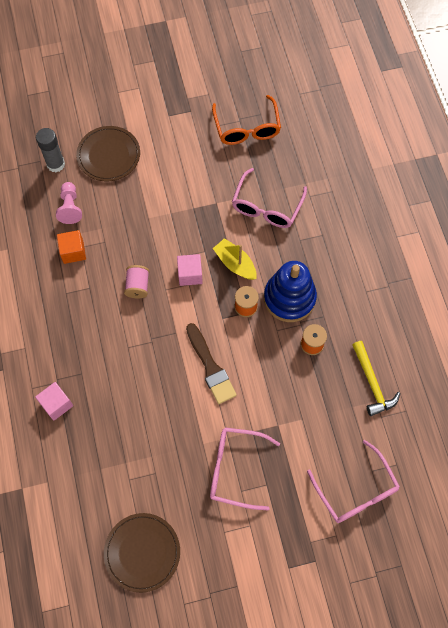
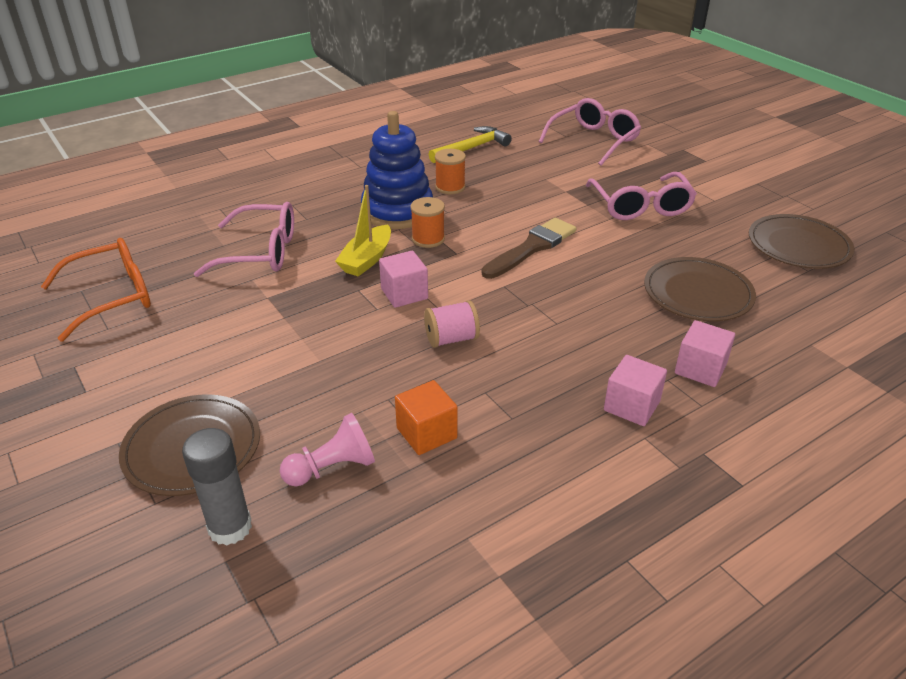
camera: 110 degrees left, 30 degrees down
none -> pink cube [604,355,667,426]
none -> brown plate [644,257,756,321]

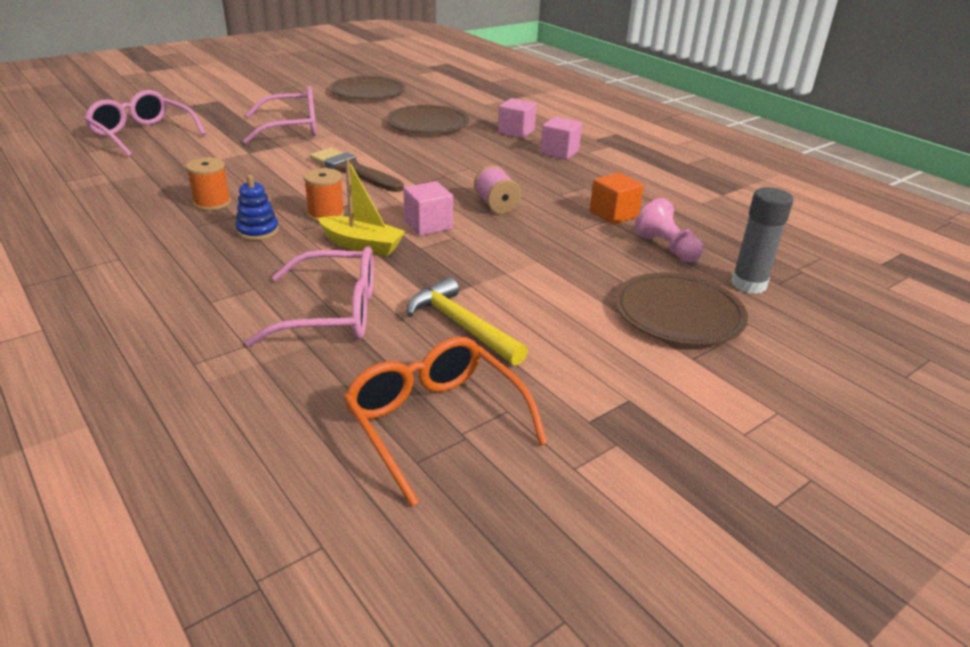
camera: 95 degrees left, 5 degrees down
pink glasses [194,202,294,277] -> pink glasses turned 90 degrees clockwise [245,247,374,347]
blue stacking toy [361,111,433,229] -> blue stacking toy [235,175,279,241], size x0.47
yellow hammer [429,126,512,163] -> yellow hammer moved to [407,277,528,366]

